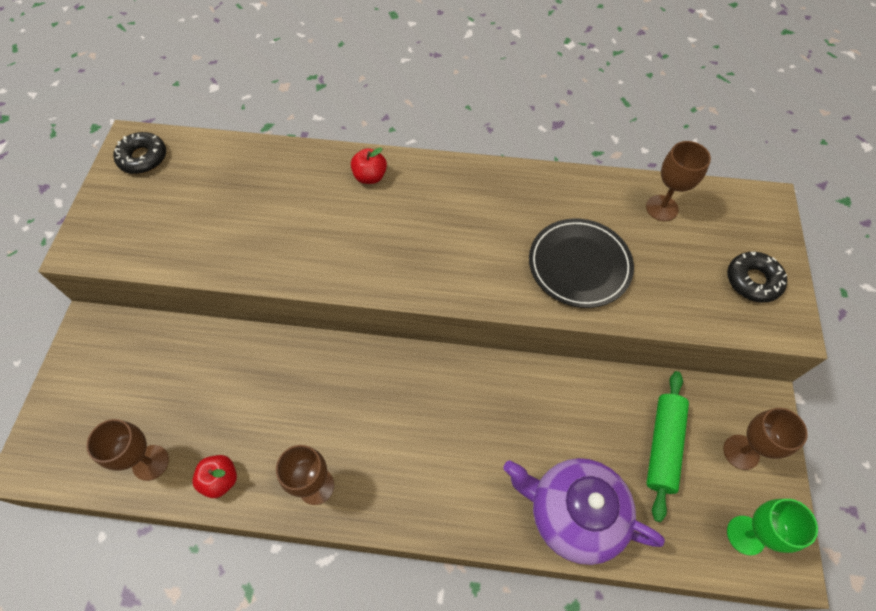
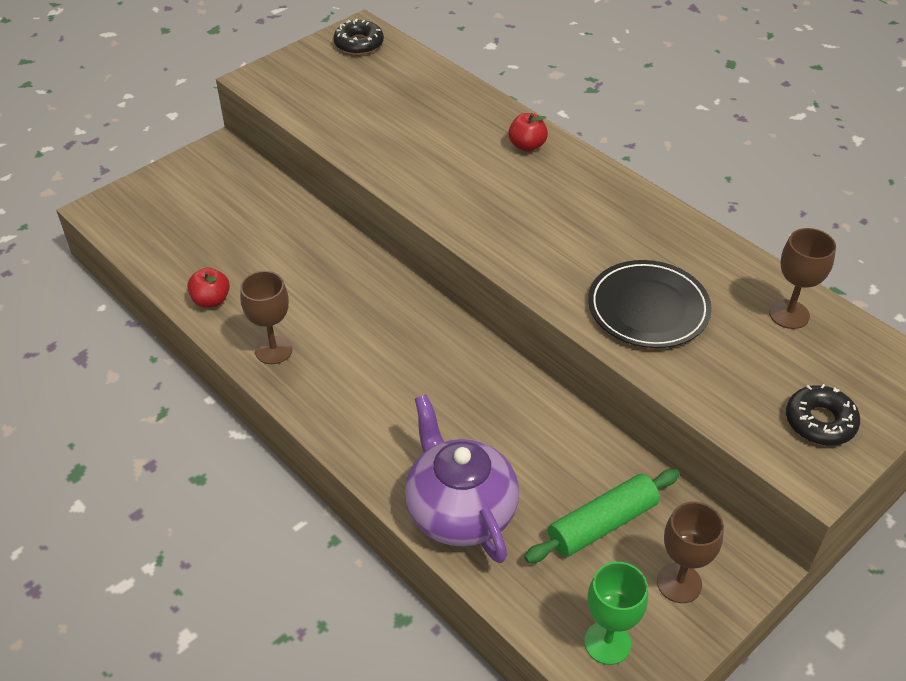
camera: 40 degrees right, 15 degrees down
brown goblet [86,419,169,481] -> none

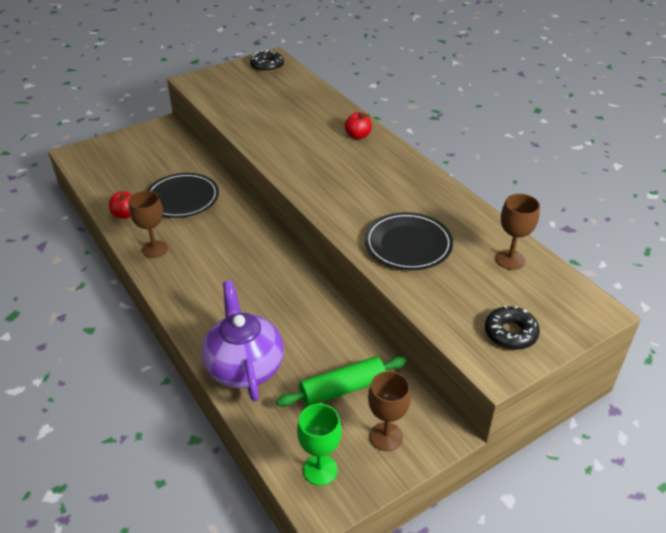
camera: 10 degrees right, 5 degrees down
none -> black plate [147,173,219,218]

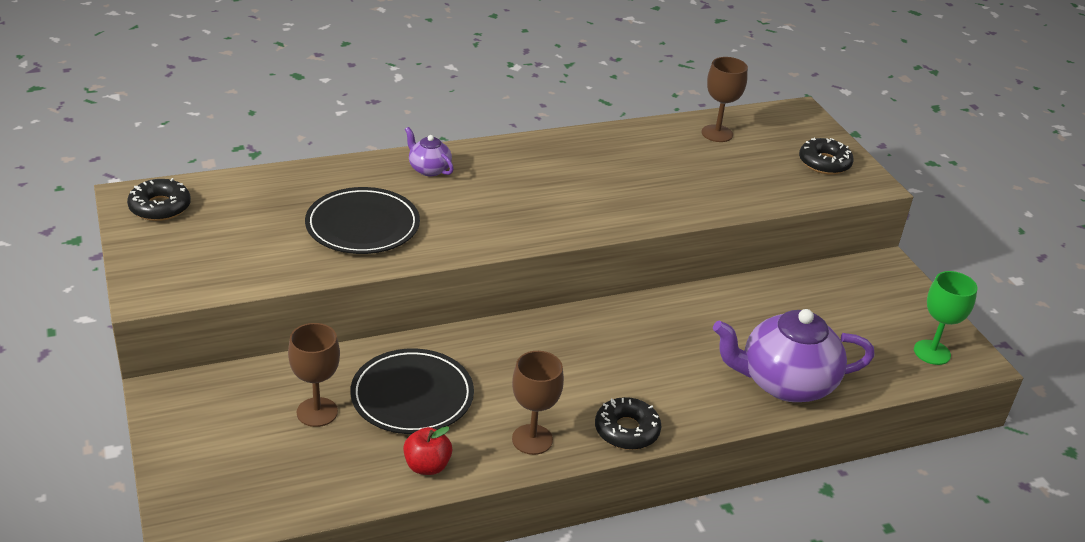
camera: 80 degrees left, 5 degrees down
green rolling pin [276,356,406,407] -> none
red apple [345,112,372,139] -> purple teapot [405,127,454,177]
black plate [365,212,453,270] -> black plate moved to [305,187,420,254]
brown goblet [368,371,411,451] -> brown goblet moved to [288,323,340,427]
none -> black donut [595,397,661,450]

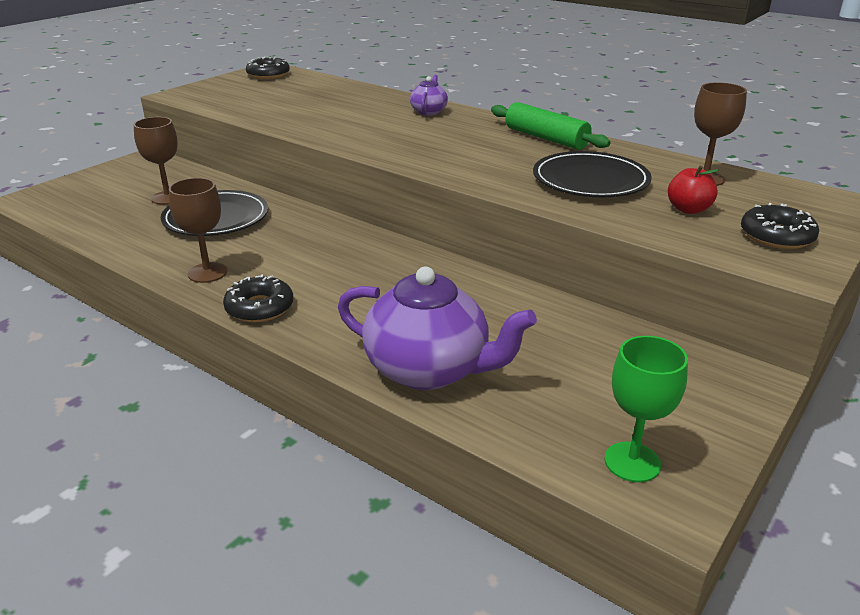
camera: 60 degrees right, 5 degrees down
black plate [305,187,420,254] -> black plate moved to [533,151,651,197]
red apple [403,426,452,475] -> red apple moved to [668,166,719,214]
purple teapot [713,309,875,402] -> purple teapot turned 150 degrees clockwise [338,267,537,390]
none -> green rolling pin [491,102,611,150]

